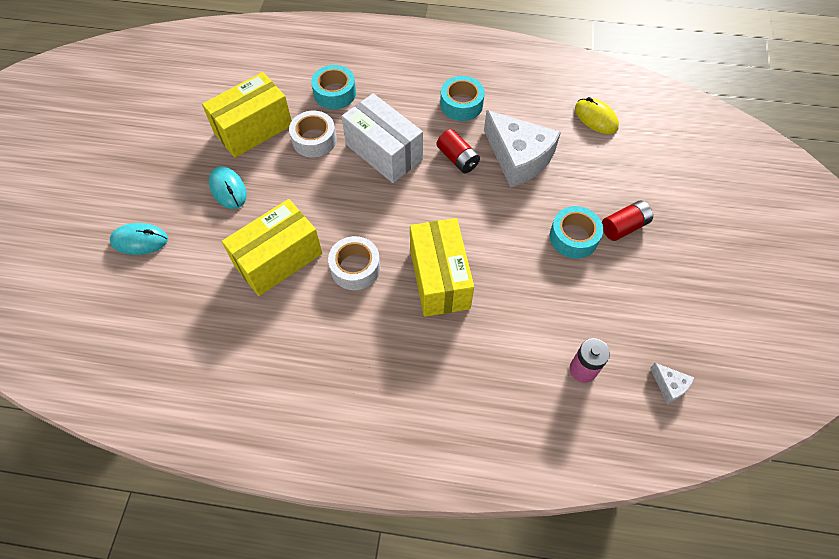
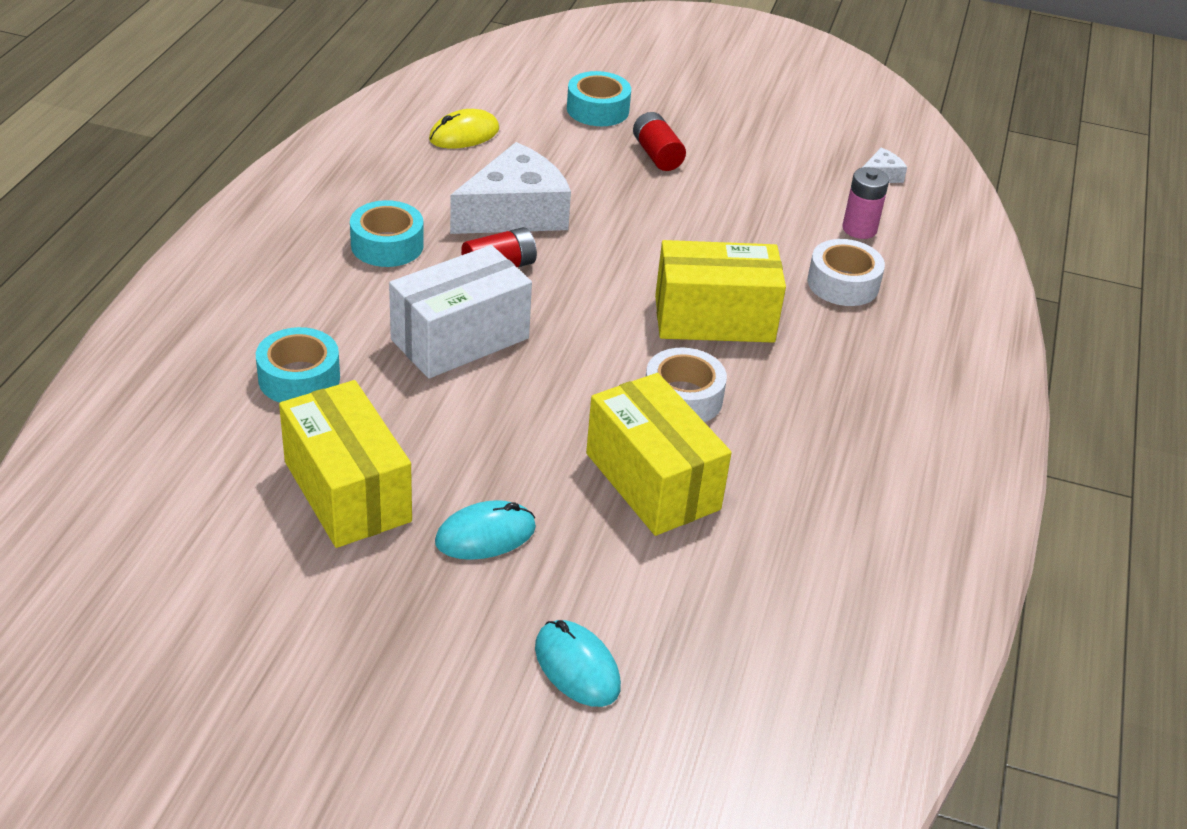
camera: 85 degrees left, 20 degrees down
turquoise mouse [110,223,168,255] -> turquoise mouse turned 45 degrees counterclockwise [535,620,621,707]
white tape [289,111,337,158] -> white tape moved to [808,239,885,306]
turquoise tape [550,206,603,259] -> turquoise tape moved to [567,71,631,126]

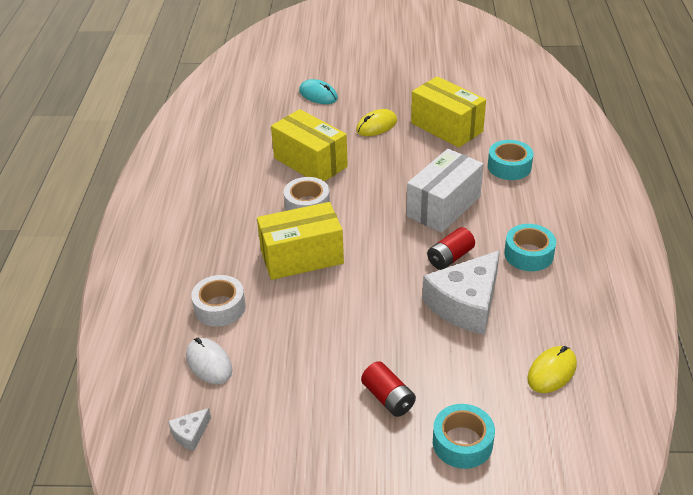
camera: 170 degrees right, 0 degrees up
turquoise mouse [435,500,536,560] -> yellow mouse [356,109,397,136]
pink battery [842,167,889,239] -> white mouse [186,338,232,384]

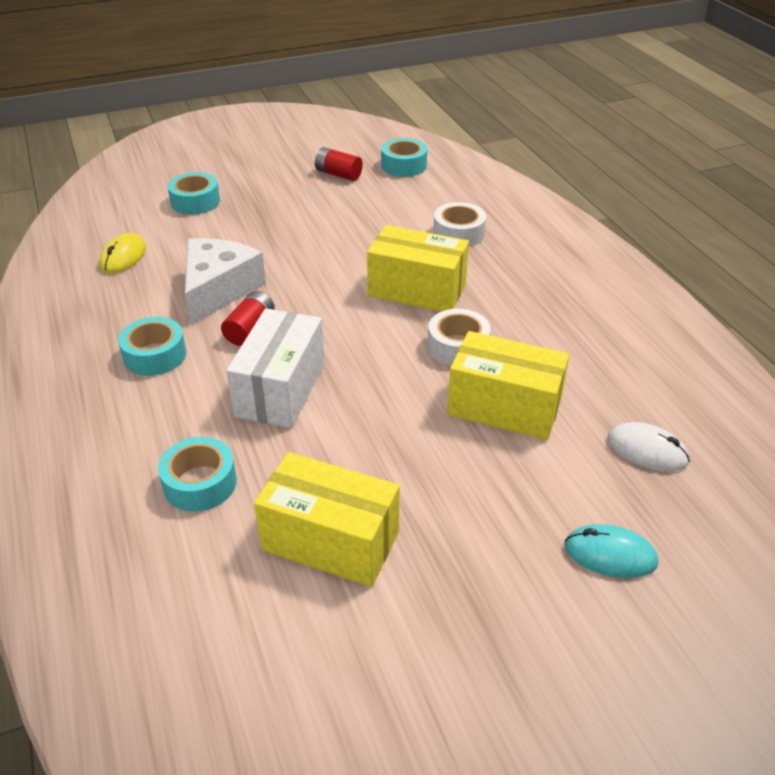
camera: 155 degrees right, 0 degrees up
white cheese [168,408,211,451] -> turquoise tape [381,138,427,177]
white mouse [186,338,232,384] -> white mouse moved to [607,422,690,472]
yellow box [257,202,344,280] -> yellow box turned 60 degrees clockwise [367,225,469,312]
yellow mouse [356,109,397,136] -> none
red battery [361,361,416,417] -> red battery moved to [315,147,363,181]

